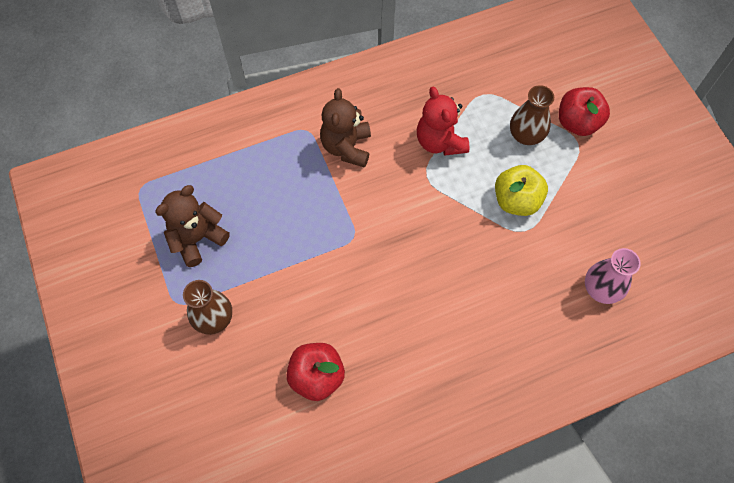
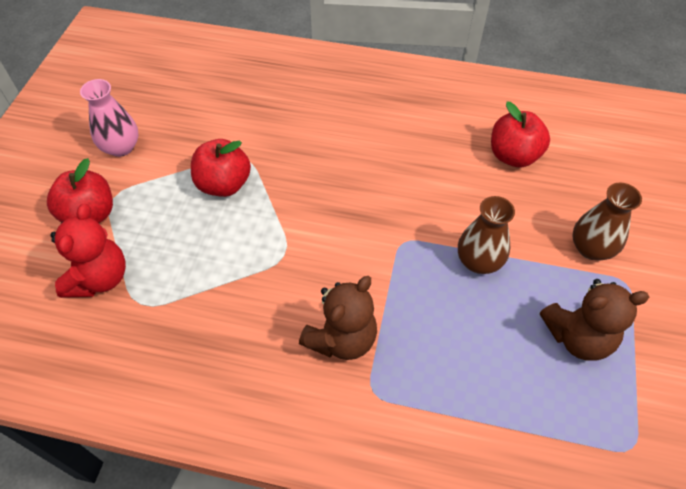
camera: 145 degrees left, 10 degrees down
red teddy bear [417,87,470,156] -> red teddy bear moved to [50,204,126,298]
yellow apple [495,165,548,216] -> red apple [191,139,251,197]
brown vase [510,85,554,145] -> brown vase moved to [458,196,515,274]
pink vase [585,248,641,304] -> pink vase moved to [80,79,139,157]

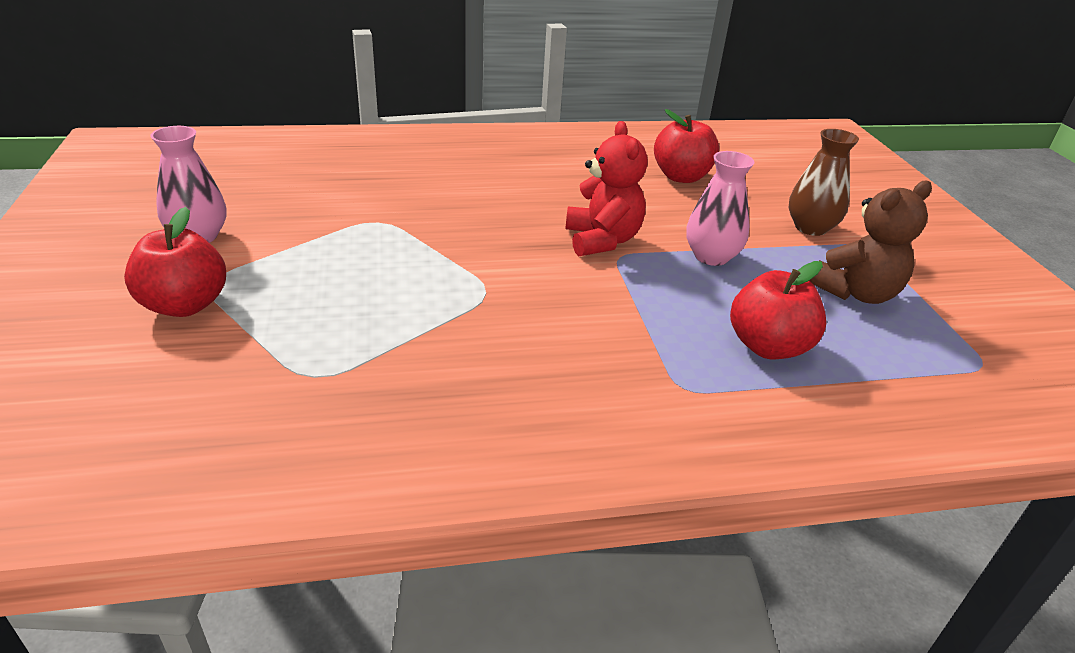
camera: 25 degrees left, 20 degrees down
red teddy bear [50,204,126,298] -> red teddy bear moved to [566,121,648,256]
red apple [191,139,251,197] -> red apple moved to [730,261,826,359]
brown teddy bear [299,276,377,360] -> none
brown vase [458,196,515,274] -> pink vase [686,151,755,266]

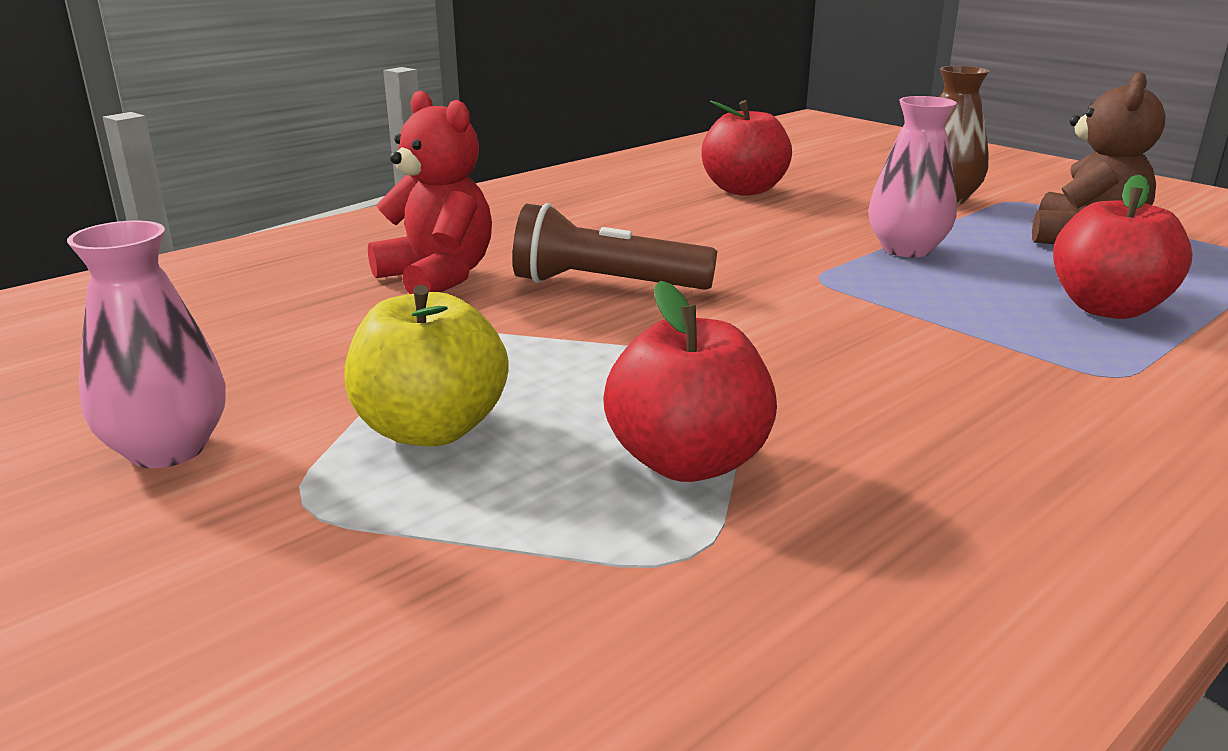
camera: 30 degrees left, 10 degrees down
red apple [124,207,226,317] -> red apple moved to [603,281,777,482]
red teddy bear [566,121,648,256] -> red teddy bear moved to [368,90,492,294]
none -> yellow apple [345,285,509,447]
none -> brown flashlight [512,203,717,290]

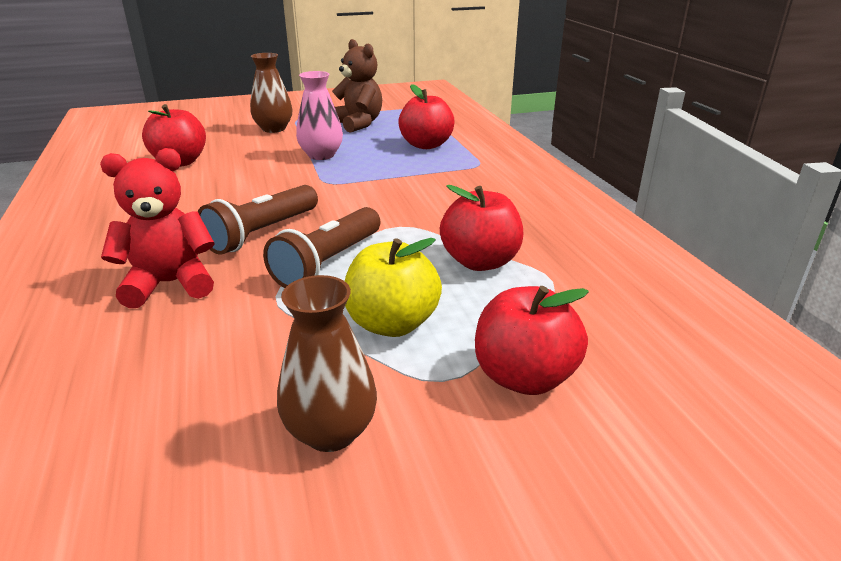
camera: 65 degrees left, 5 degrees up
pink vase [67,220,226,468] -> brown vase [277,275,377,452]
none -> brown flashlight [263,207,380,288]
none -> red apple [475,286,589,395]

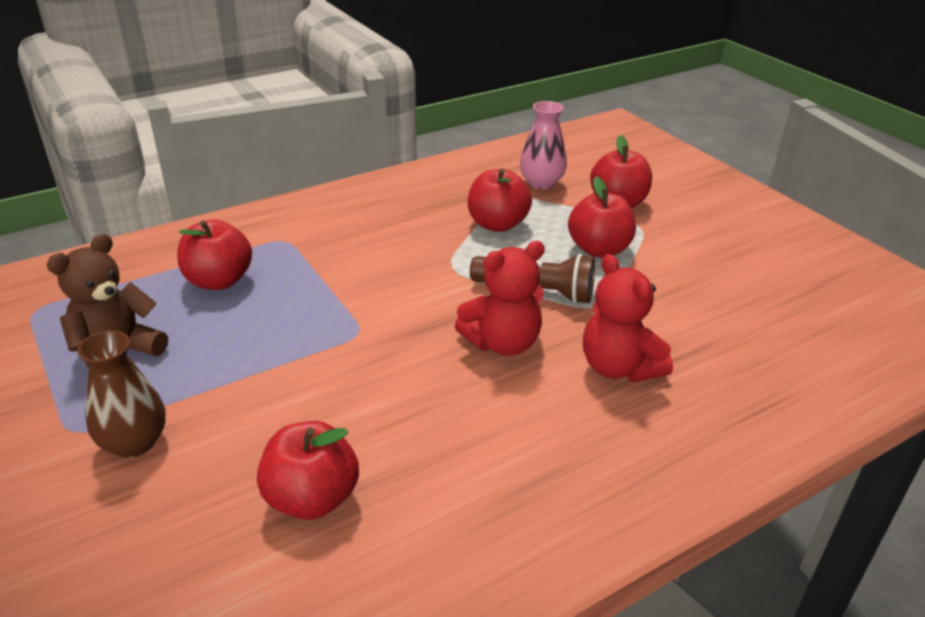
camera: 105 degrees left, 5 degrees up
brown flashlight [198,185,318,255] -> red teddy bear [455,241,545,356]
brown vase [277,275,377,452] -> none
pink vase [296,71,343,160] -> pink vase moved to [520,101,567,190]
yellow apple [345,238,442,337] -> red apple [568,176,636,257]

